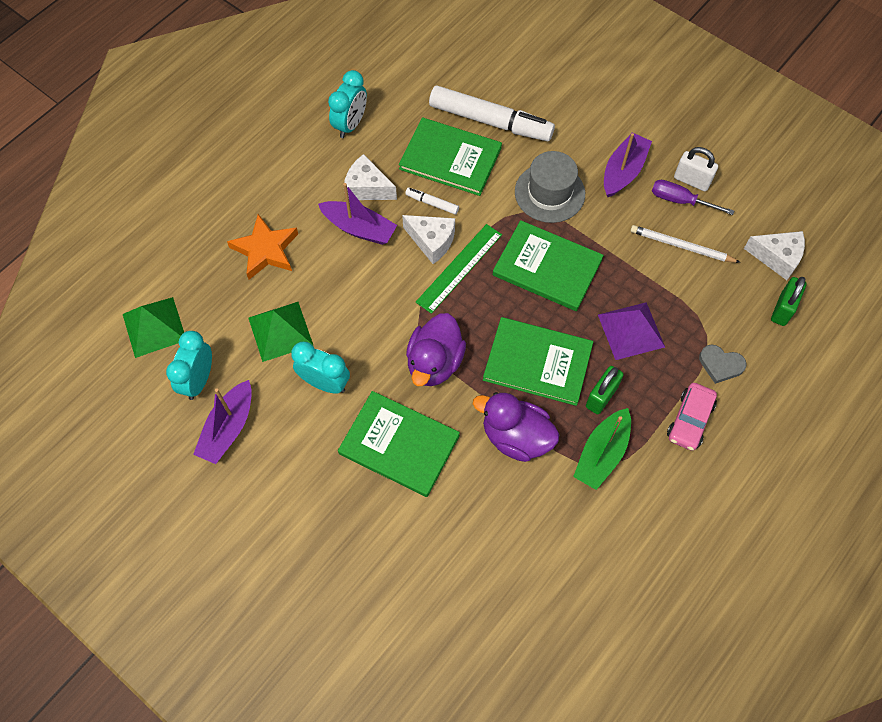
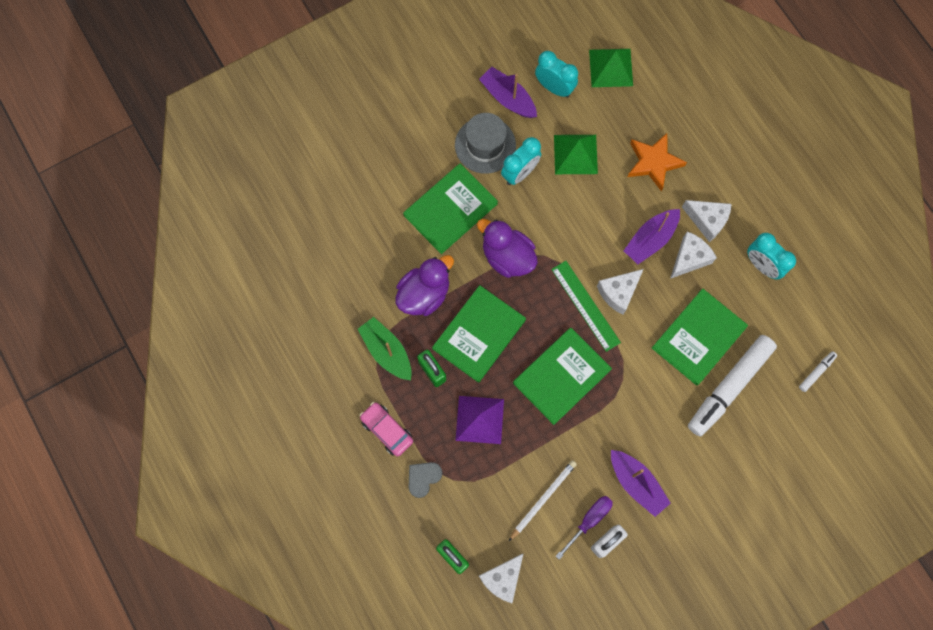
camera: 110 degrees right, 10 degrees up
white marker [405,188,459,215] -> white marker moved to [799,351,837,392]
grey hat [515,151,585,223] -> grey hat moved to [455,113,516,174]
none -> white cheese [682,200,732,242]

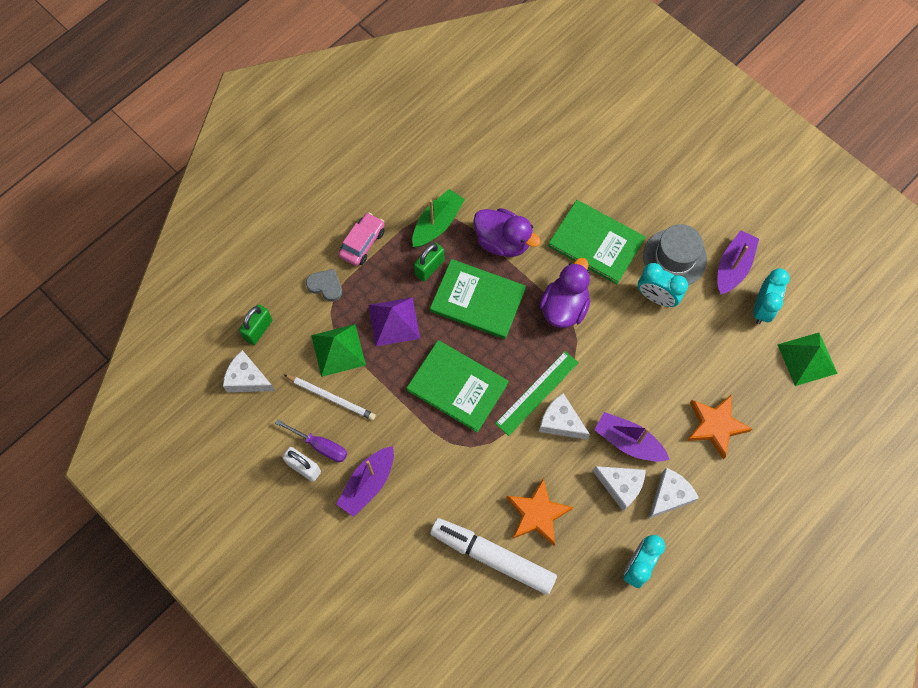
camera: 75 degrees right, 5 degrees down
green pyramid [554,135,598,174] -> green pyramid moved to [311,324,366,377]
green book [652,288,748,386] -> orange star [506,478,573,546]
white cheese [682,200,732,242] -> white cheese turned 150 degrees counterclockwise [648,468,699,519]
white marker [799,351,837,392] -> none

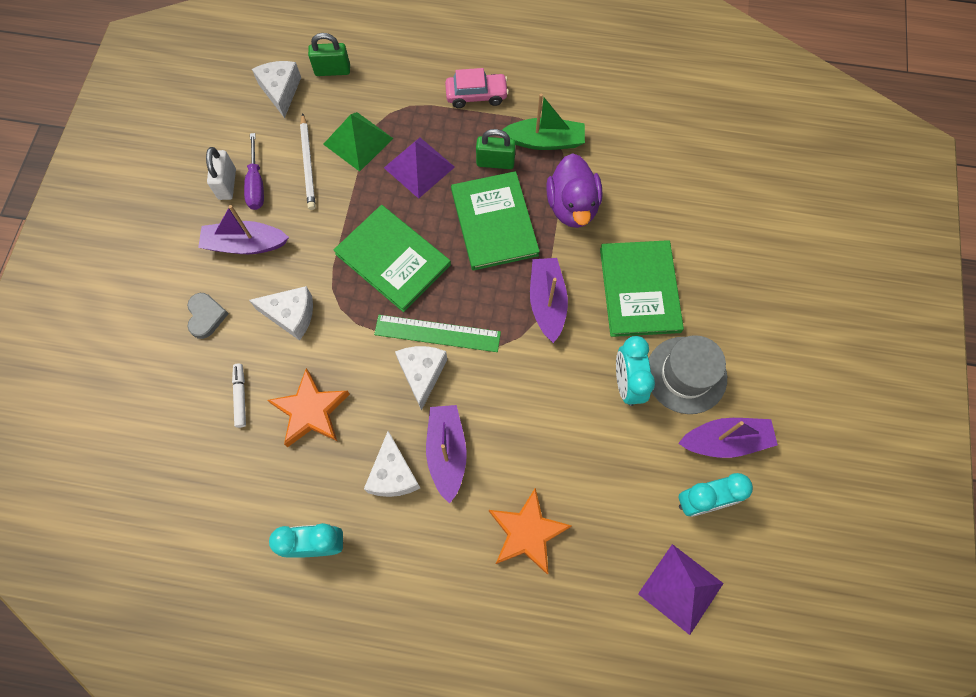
camera: 55 degrees right, 0 degrees up
grey heart [306,269,342,302] -> grey heart moved to [187,293,229,339]
green book [406,340,508,432] -> green book turned 45 degrees counterclockwise [334,205,451,312]
white marker [430,518,557,595] -> white marker [232,364,246,428], size x0.42
purple duck [539,258,590,328] -> purple boat [530,258,568,343]
white cheese [648,468,699,519] -> white cheese moved to [249,286,313,341]
green pyramid [777,333,838,386] -> purple pyramid [638,544,724,635]

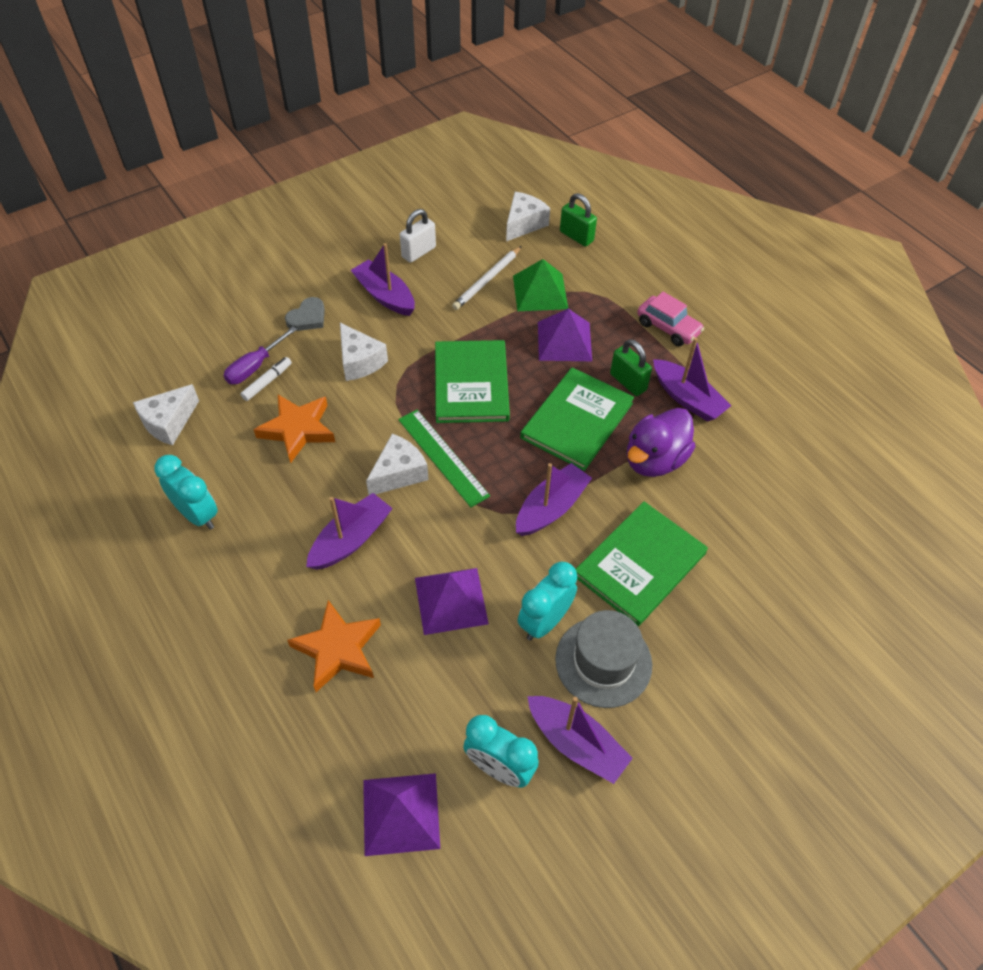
camera: 45 degrees right, 15 degrees down
purple screwdriver [244,133,264,210] -> purple screwdriver moved to [224,327,297,384]
white cheese [364,431,420,497] -> white cheese moved to [133,384,199,445]
green boat [502,94,585,150] -> purple boat [653,338,732,422]
none -> purple pyramid [415,568,489,635]

